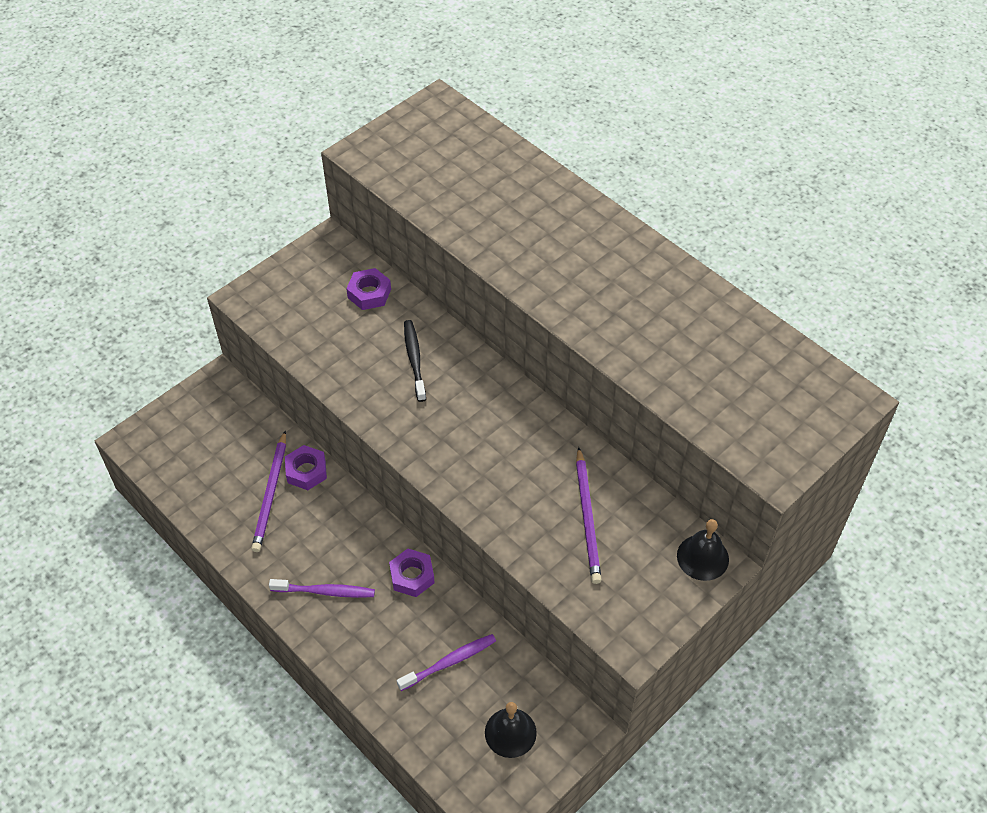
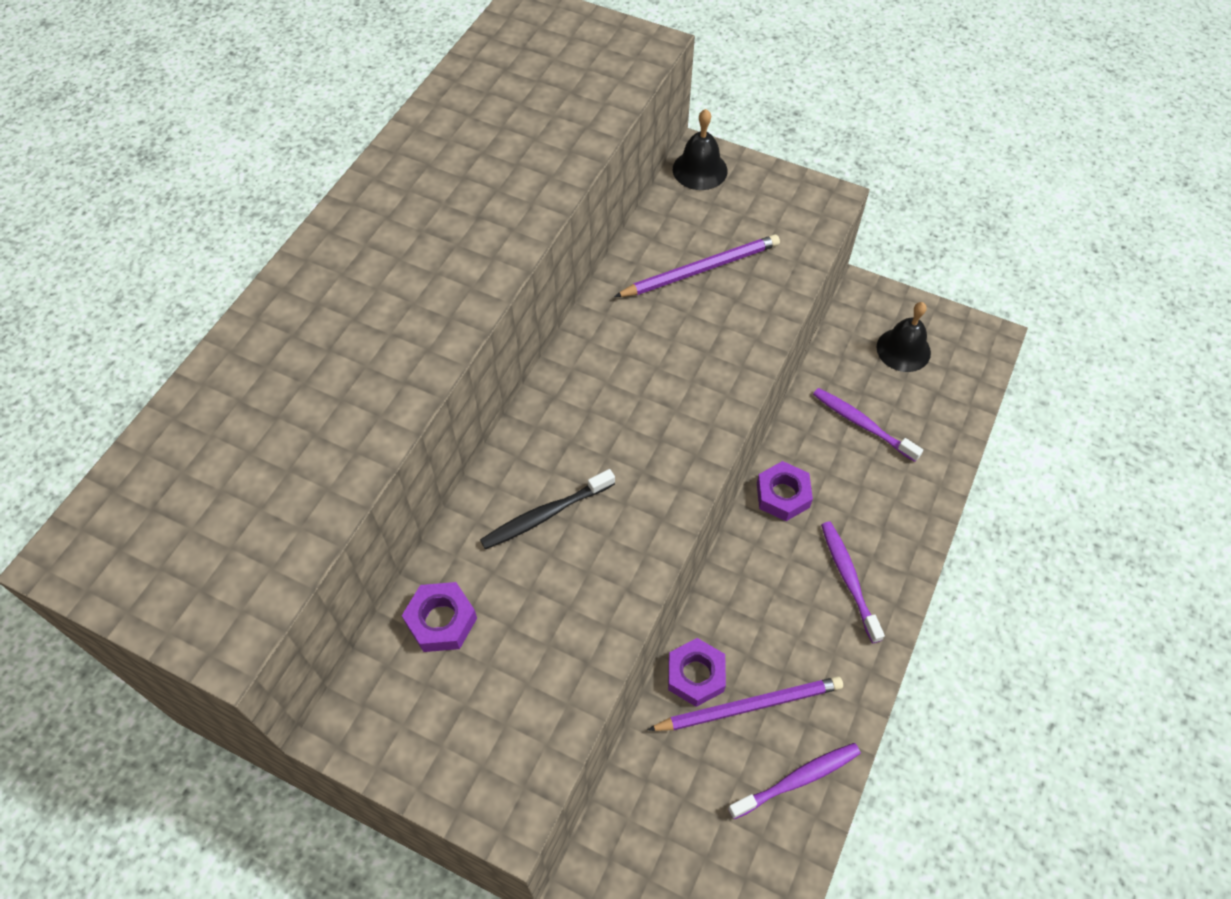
camera: 110 degrees left, 5 degrees up
none -> purple toothbrush [728,743,861,819]

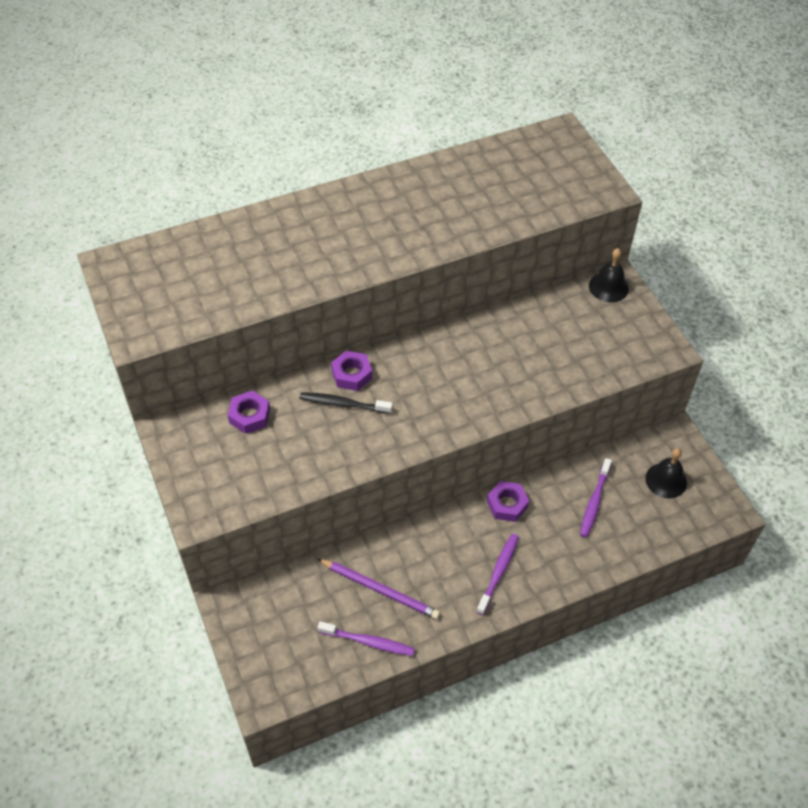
camera: 40 degrees right, 5 degrees down
purple pencil [614,235,780,297] -> none
purple nut [668,638,726,707] -> purple nut moved to [331,351,372,391]
purple toothbrush [813,388,923,462] -> purple toothbrush turned 150 degrees counterclockwise [580,458,612,538]

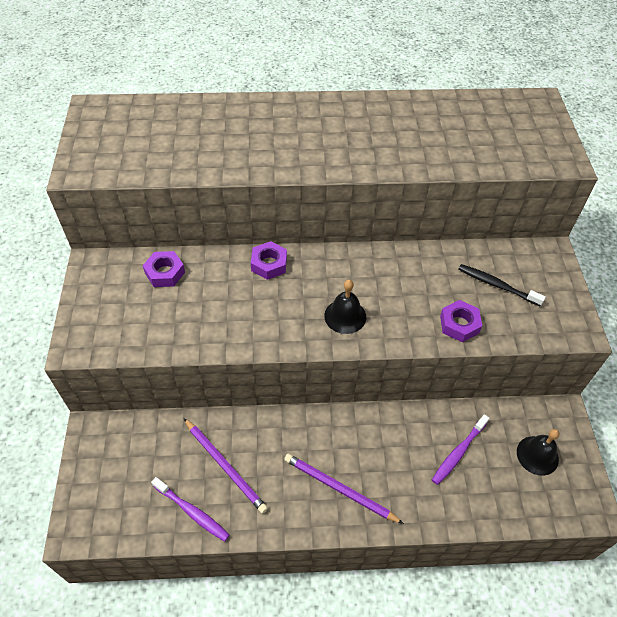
camera: 20 degrees right, 0 degrees up
black toothbrush [299,392,393,414] -> black toothbrush moved to [458,264,546,306]
purple toothbrush [476,534,519,615] -> purple pencil [284,454,404,524]
purple nut [487,481,529,522] -> purple nut moved to [440,300,482,342]
black bell [589,248,629,303] -> black bell moved to [324,280,366,334]

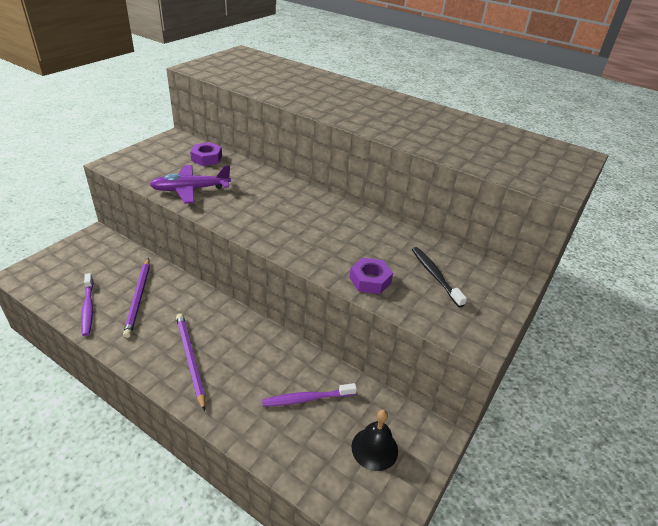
camera: 35 degrees right, 15 degrees down
purple nut [251,241,287,280] -> none
black bell [324,280,366,334] -> none
none -> purple plane [149,165,231,204]

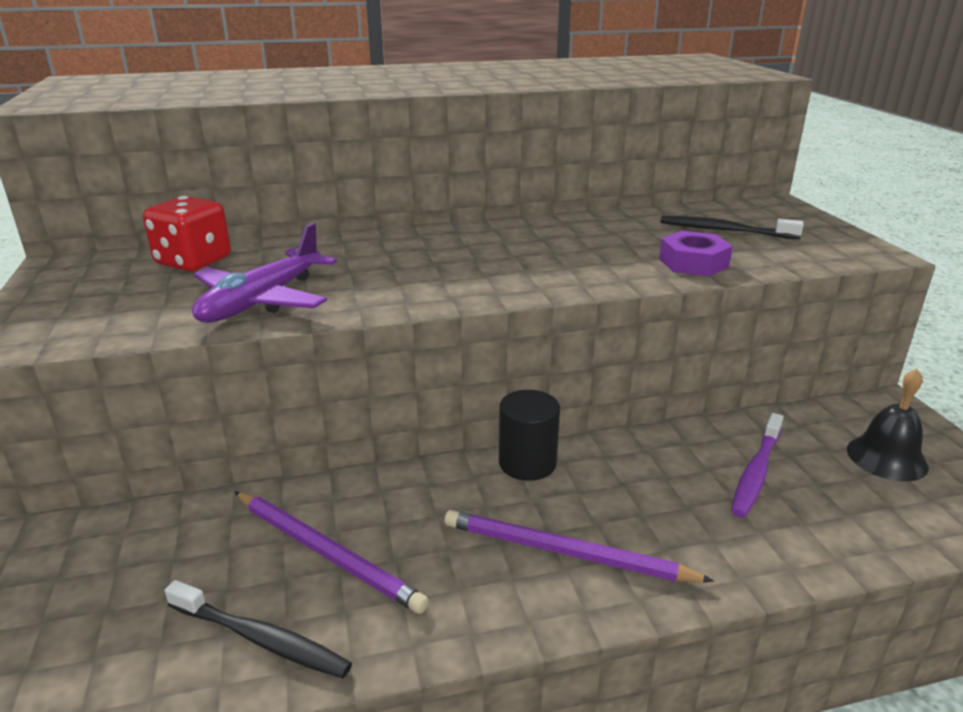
camera: 45 degrees left, 10 degrees down
purple toothbrush [81,273,94,336] -> black toothbrush [165,580,352,679]
purple nut [190,142,222,166] -> red dice [143,196,231,271]
none -> black cylinder [499,390,560,481]

